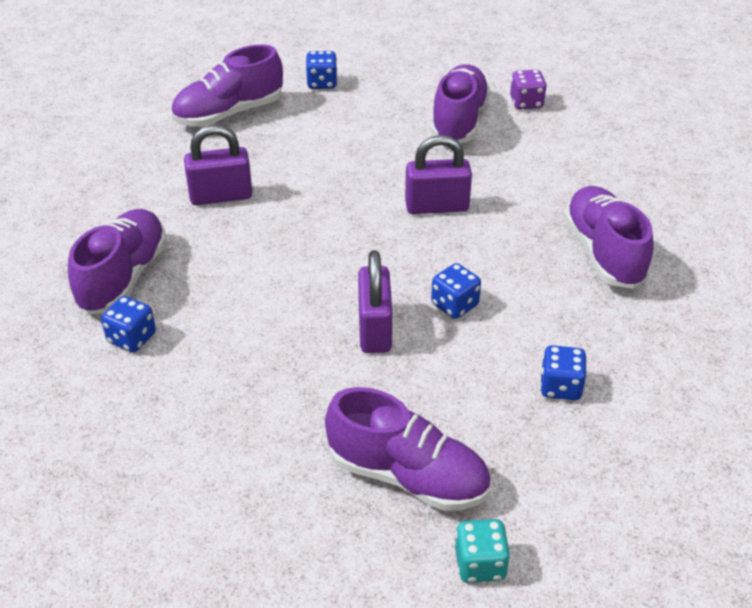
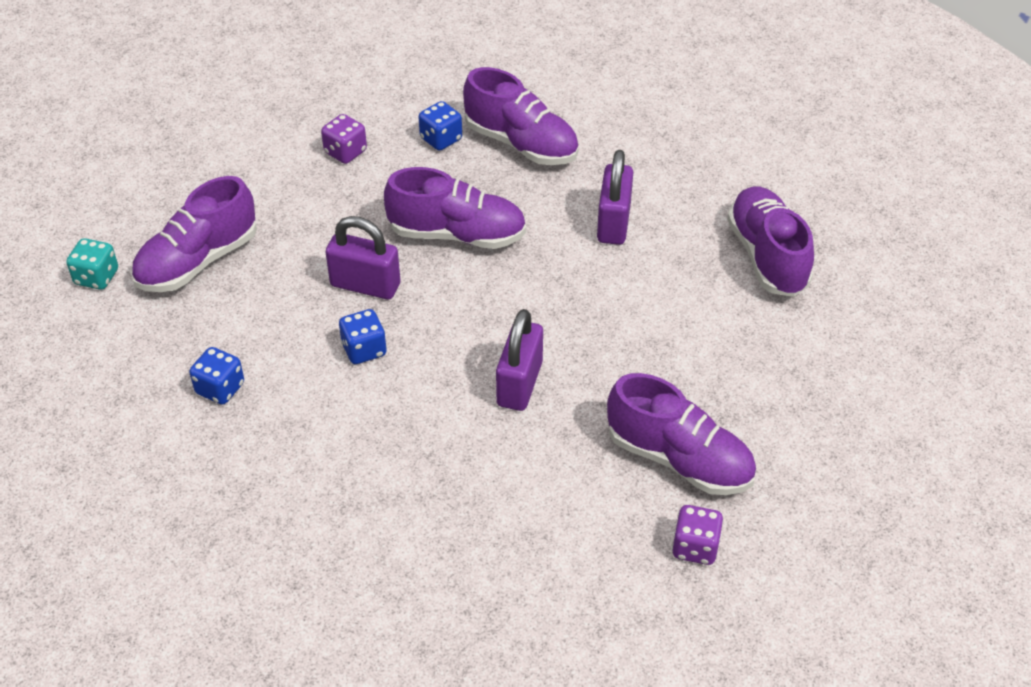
camera: 110 degrees right, 5 degrees up
blue dice [306,51,338,89] -> none
purple shoe [564,186,654,289] -> purple shoe moved to [384,167,526,249]
none -> purple dice [321,114,367,164]

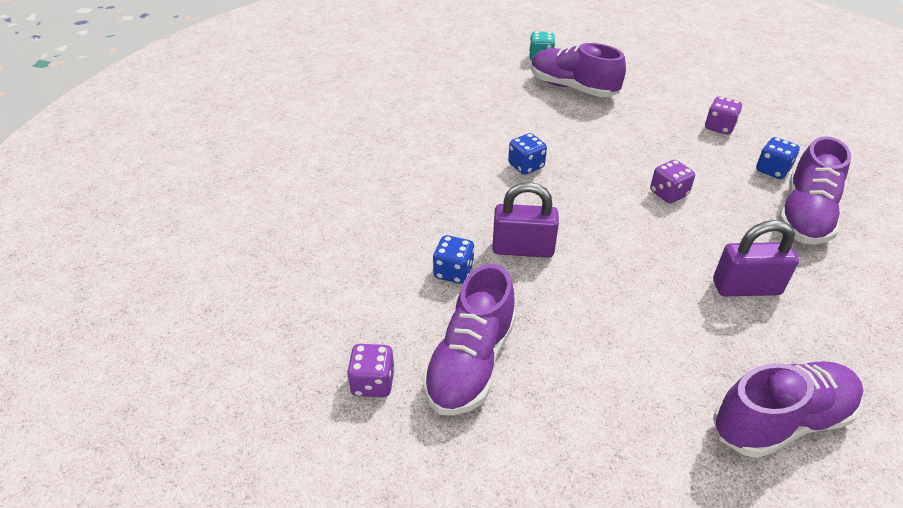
camera: 80 degrees right, 5 degrees down
blue dice [189,347,244,405] -> blue dice moved to [433,235,475,284]
purple padlock [325,216,400,300] -> none
purple shoe [384,167,526,249] -> purple dice [650,160,695,203]

